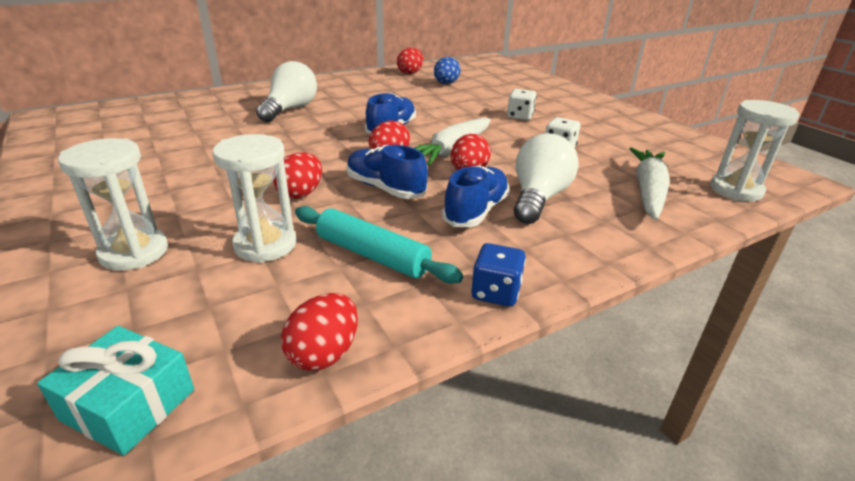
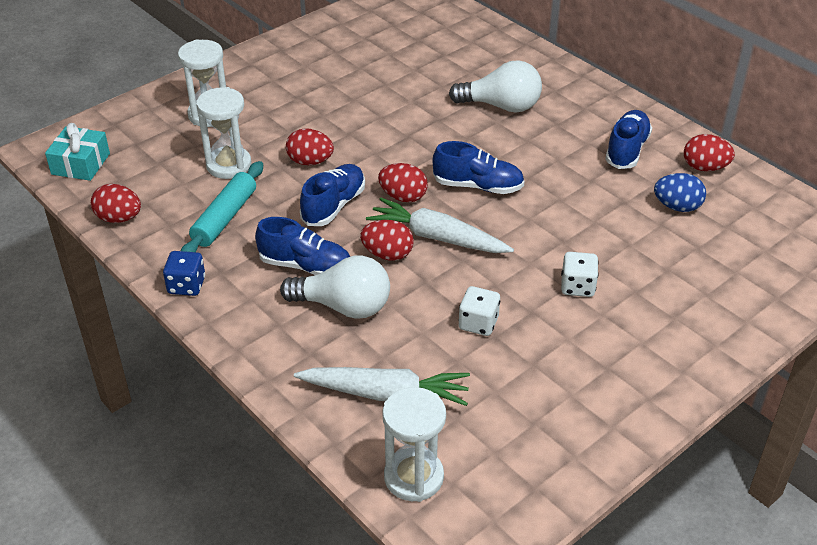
camera: 80 degrees right, 10 degrees up
none -> blue shoe [605,110,652,169]

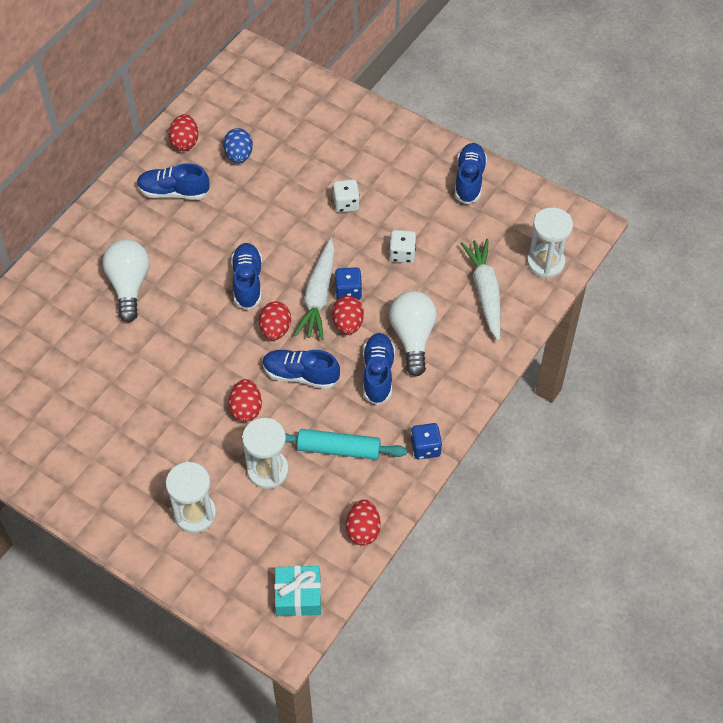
camera: 105 degrees left, 15 degrees up
none -> blue dice [335,267,362,300]
none -> blue shoe [455,143,487,204]

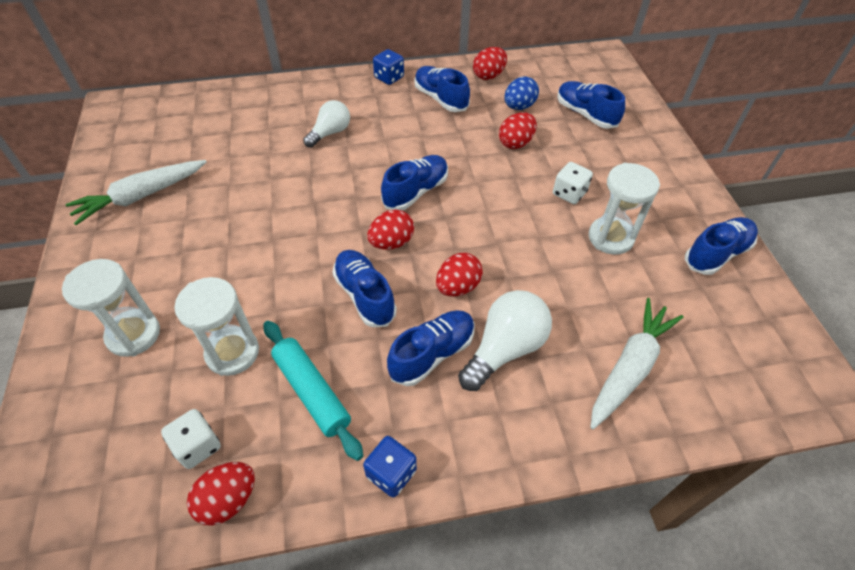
camera: 45 degrees right, 5 degrees down
white light bulb [103,240,150,322] -> white light bulb [303,100,350,148], size x0.67
red egg [229,379,262,422] -> red egg moved to [499,112,537,149]
turquoise gift [274,566,321,616] -> none
white carrot [294,238,335,340] -> white carrot moved to [65,160,207,225]
blue dice [335,267,362,300] -> blue dice moved to [373,49,404,85]
white dice [389,230,416,263] -> white dice moved to [161,409,221,469]
white hourglass [527,207,573,278] -> white hourglass moved to [589,163,660,255]
none -> blue shoe [558,81,625,129]

